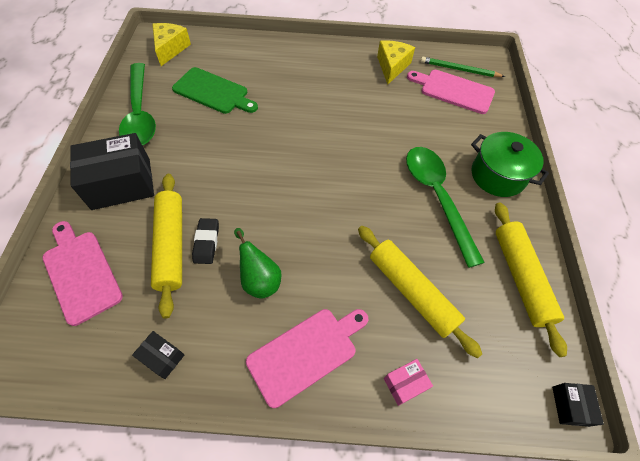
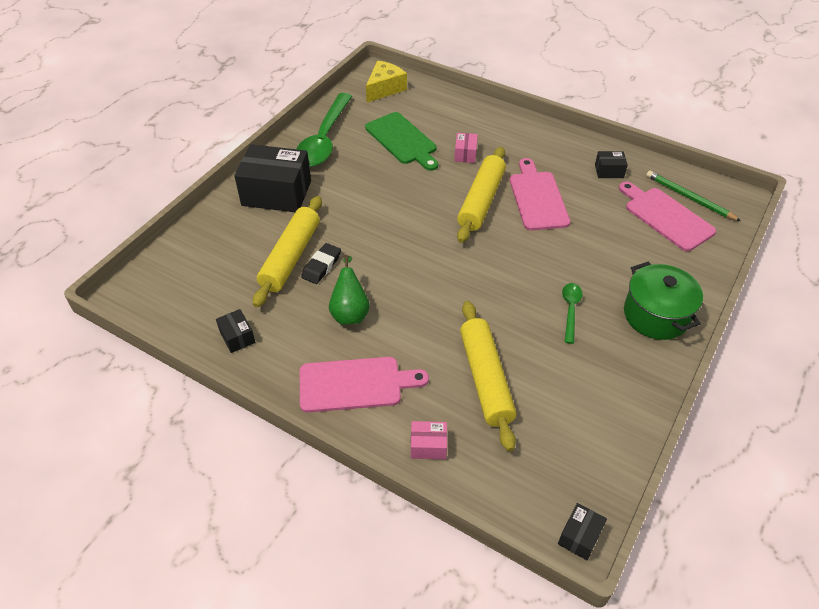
camera: 30 degrees right, 10 degrees down
pink cutting board [42,221,123,326] -> pink cutting board moved to [510,158,570,231]
yellow cheese [377,40,415,85] -> black box [595,151,628,178]
green spoon [406,147,485,268] -> green spoon [562,283,582,344], size x0.47
yellow rolling pin [495,202,567,357] -> yellow rolling pin moved to [457,147,506,243]
none -> pink box [454,133,478,163]

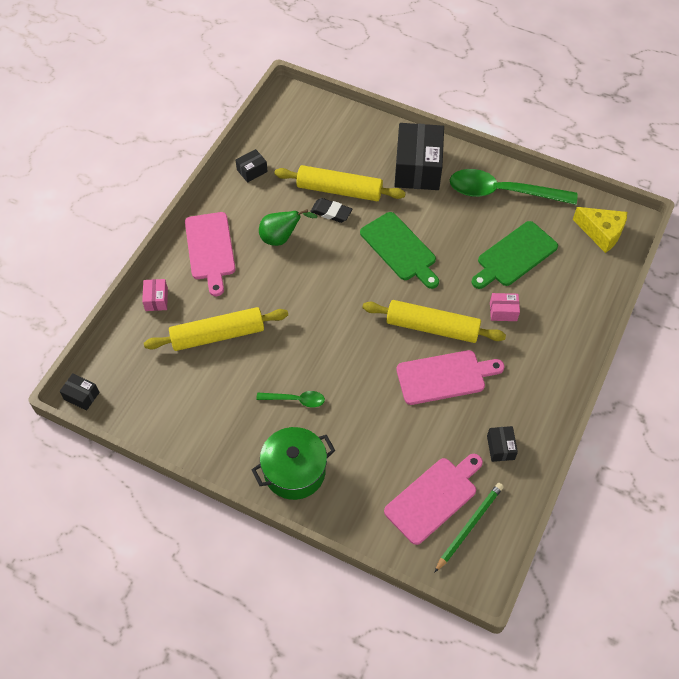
camera: 85 degrees right, 10 degrees up
none -> green cutting board [360,212,439,289]

